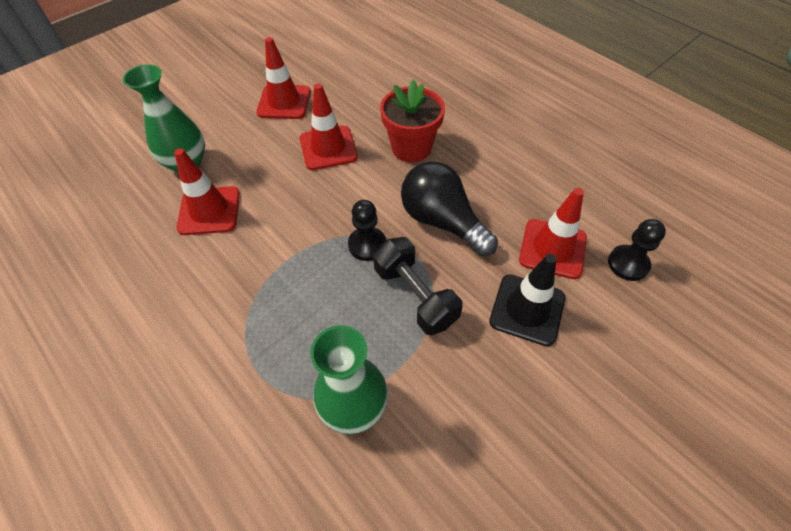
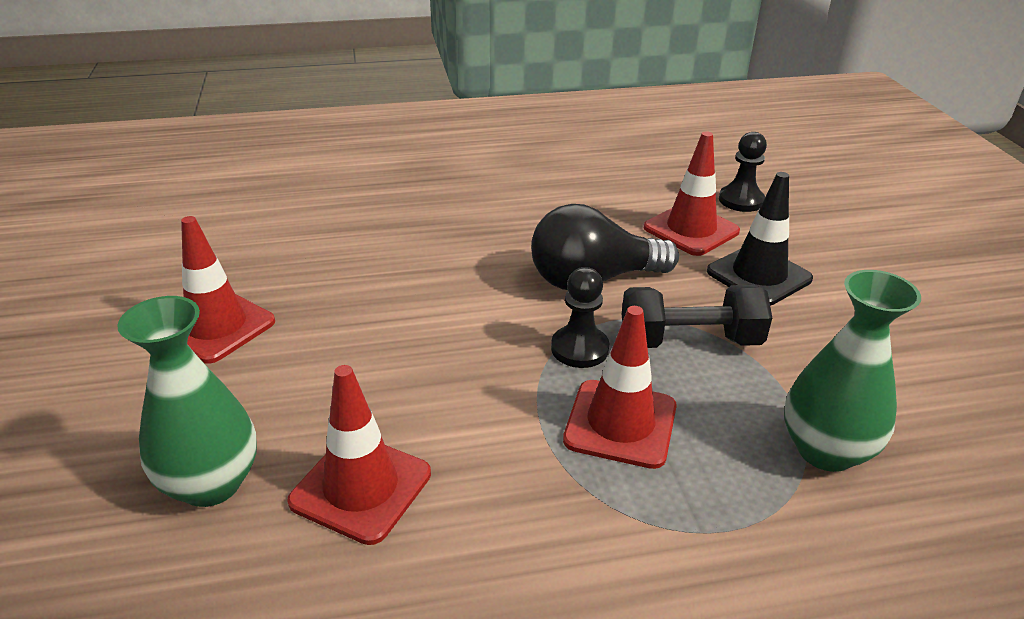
camera: 60 degrees left, 20 degrees down
red traffic cone [300,83,358,170] -> red traffic cone moved to [563,306,677,469]
red flower pot [380,80,445,162] -> none

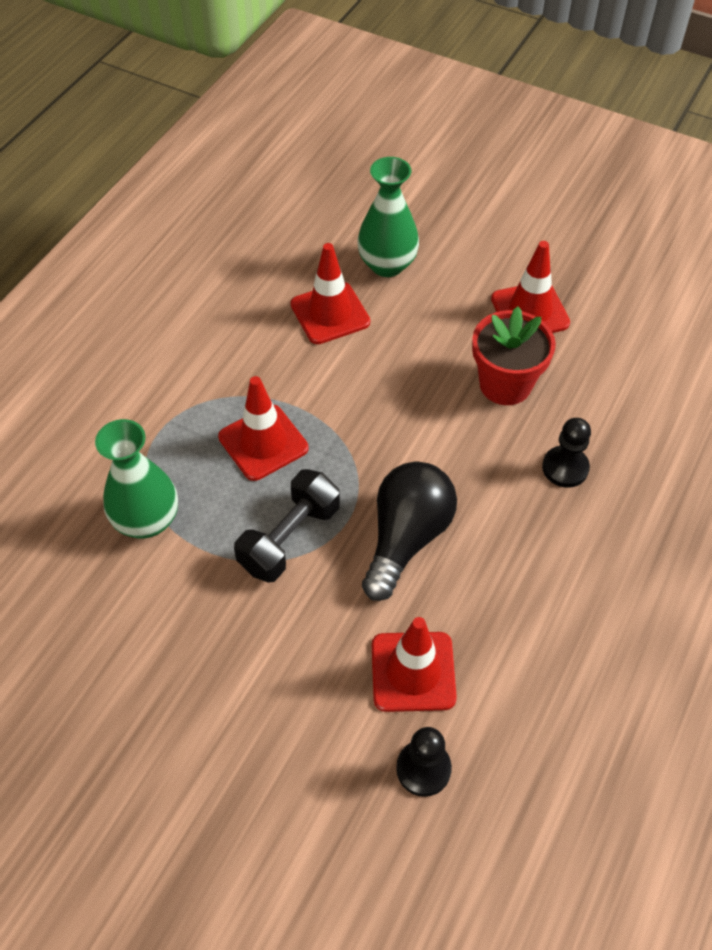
camera: 130 degrees right, 20 degrees up
black pawn [551,267,609,368] -> black pawn moved to [542,418,591,488]
black traffic cone [707,172,813,306] -> none
none -> red flower pot [472,307,556,405]

